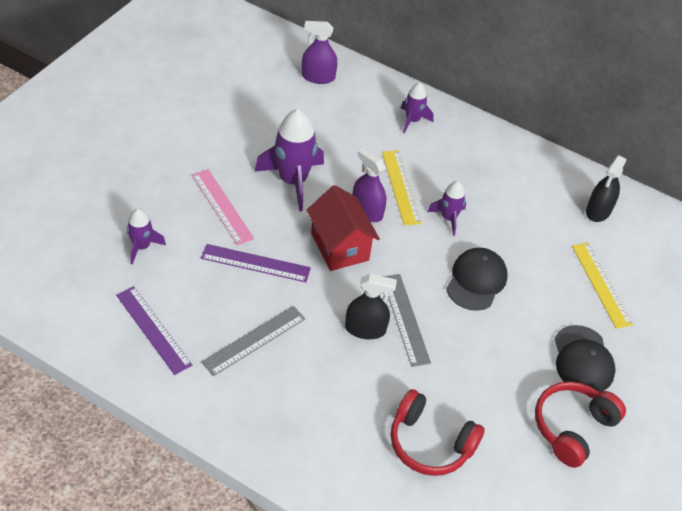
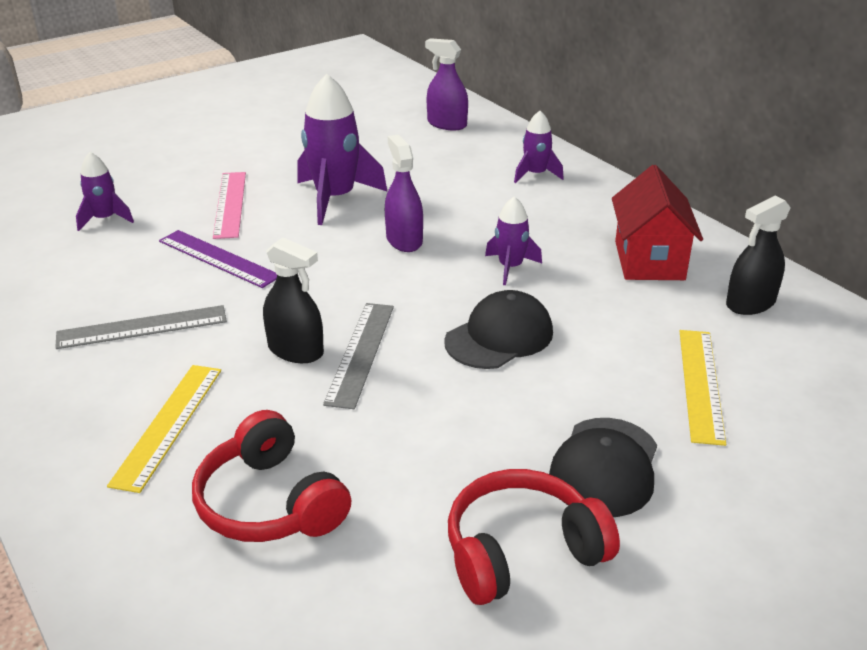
camera: 30 degrees right, 15 degrees down
purple ruler [116,286,192,375] -> none
red house [307,185,380,271] -> red house moved to [612,165,703,280]
yellow ruler [382,150,422,225] -> yellow ruler moved to [107,365,221,493]

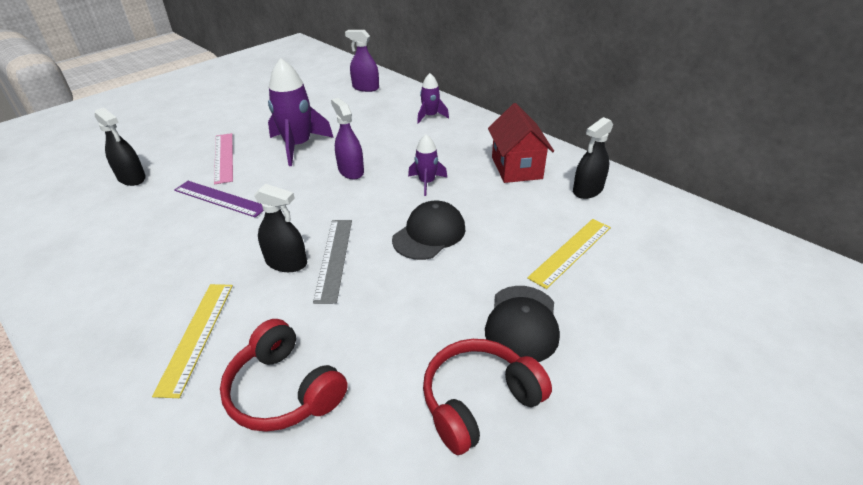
camera: 10 degrees left, 5 degrees up
grey ruler [55,305,227,349] -> none
purple rocket [76,152,134,231] -> black spray bottle [95,107,146,186]
yellow ruler [680,330,726,446] -> yellow ruler turned 45 degrees clockwise [527,219,611,289]

